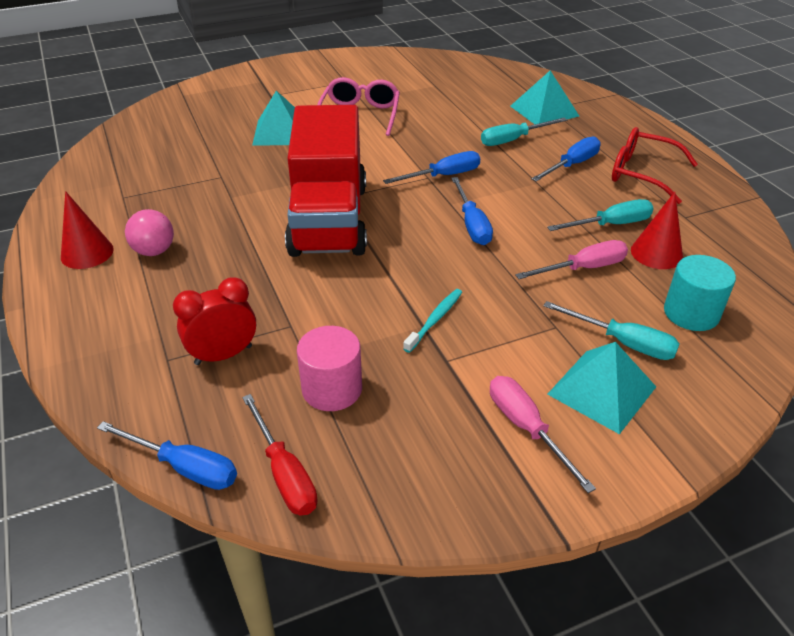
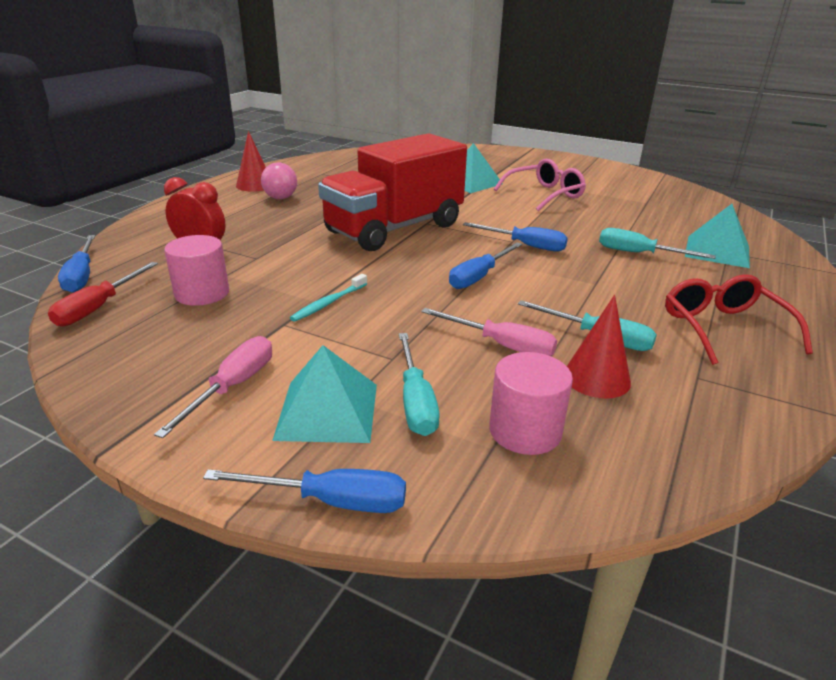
camera: 50 degrees right, 10 degrees down
turquoise toothbrush [403,289,462,353] -> turquoise toothbrush turned 135 degrees clockwise [290,274,367,322]
blue screwdriver [531,136,601,182] -> blue screwdriver moved to [203,469,406,513]
turquoise cylinder [664,255,736,331] -> pink cylinder [489,352,573,455]

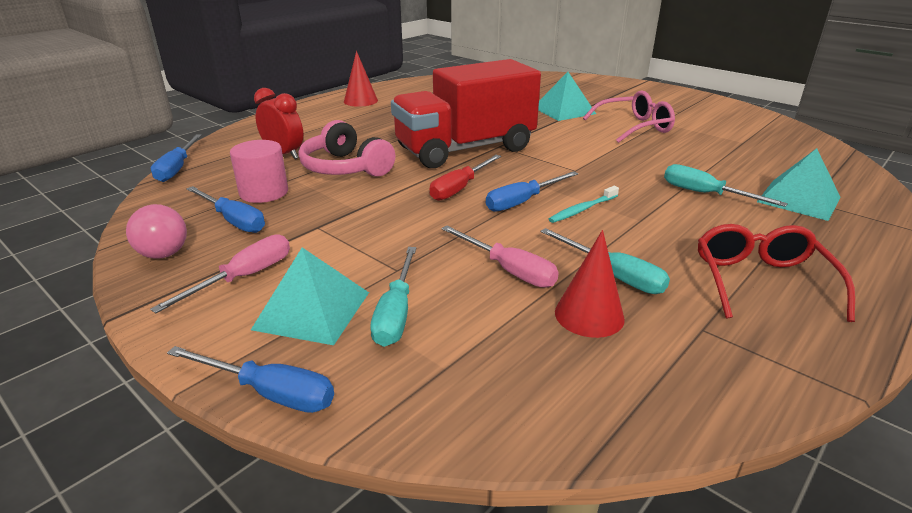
camera: 15 degrees right, 0 degrees up
red screwdriver [48,262,158,326] -> red screwdriver moved to [430,155,501,201]
pink ball [261,162,297,199] -> pink ball moved to [126,204,187,259]
turquoise toothbrush [290,274,367,322] -> turquoise toothbrush moved to [549,186,619,223]
blue screwdriver [463,222,568,251] -> blue screwdriver moved to [186,186,265,233]
pink cylinder [489,352,573,455] -> none
none -> pink headphones [299,120,395,177]

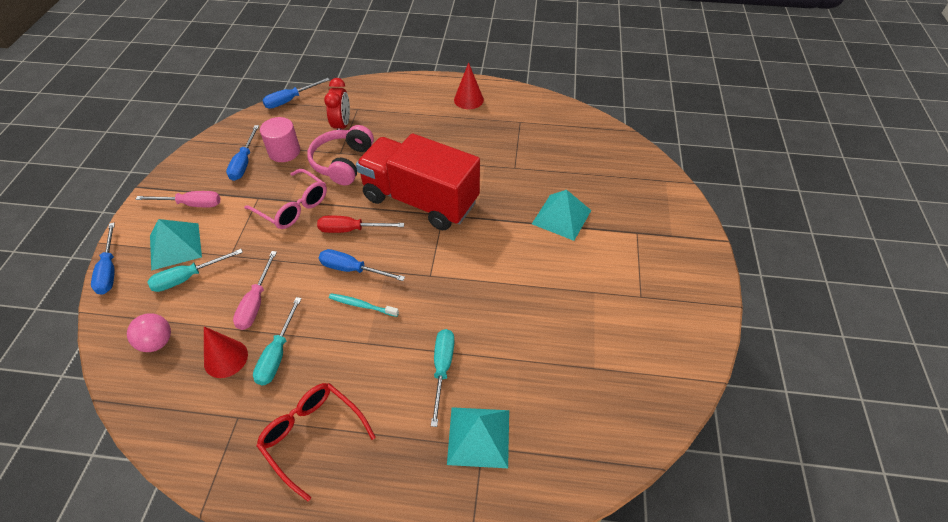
camera: 55 degrees right, 20 degrees up
pink ball [126,204,187,259] -> pink ball moved to [127,313,171,352]
pink glasses [583,90,675,143] -> pink glasses moved to [244,169,327,229]
red glasses [698,224,855,322] -> red glasses turned 105 degrees counterclockwise [256,383,376,501]

